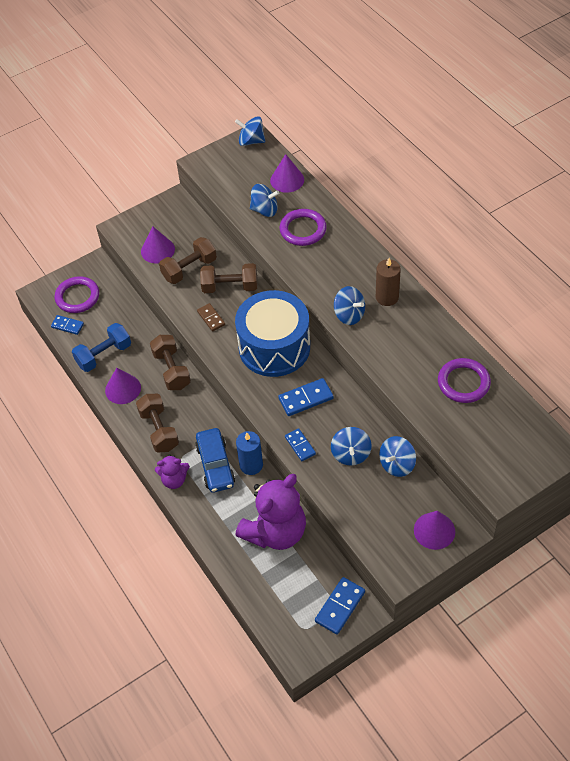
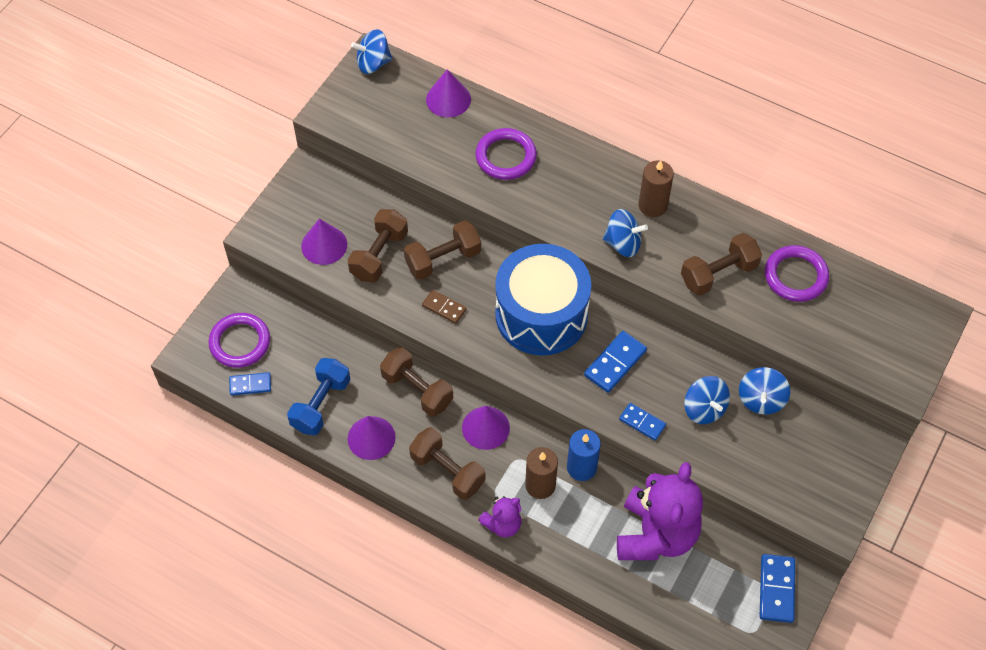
camera: 30 degrees left, 5 degrees up
blue car [195,428,235,493] -> brown candle [525,447,558,499]
blue spinning top [250,184,280,217] -> none
purple cone [414,511,455,550] -> purple cone moved to [462,406,510,450]
none -> brown dumbbell [681,233,762,296]

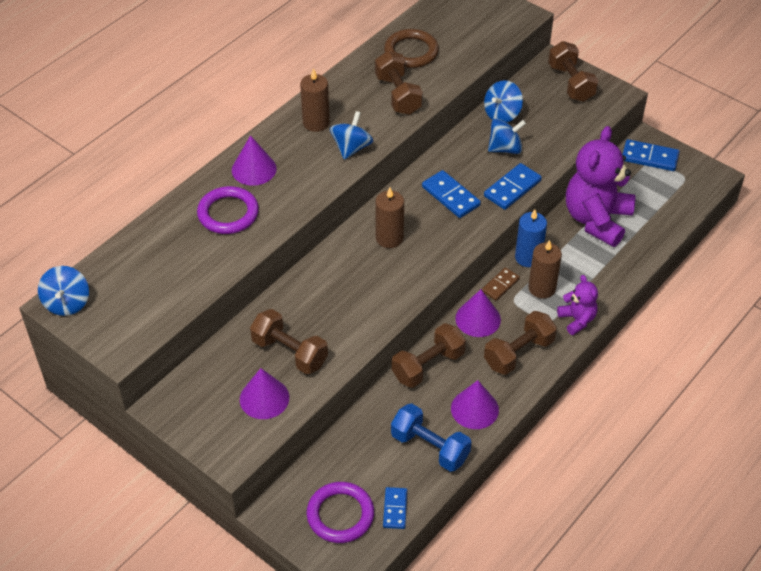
camera: 80 degrees left, 10 degrees down
brown dumbbell [404,220,481,280] -> brown dumbbell moved to [548,41,598,102]
brown domino [422,290,467,324] -> brown domino moved to [482,267,520,301]
purple cone [426,69,471,117] -> purple cone moved to [232,135,277,186]
blue drum [495,244,591,355] -> brown candle [375,188,404,248]
purple teddy bear [617,462,703,561] -> purple teddy bear turned 90 degrees counterclockwise [566,126,635,247]
blue domino [619,403,666,441] -> blue domino [484,163,542,210], size x1.52
blue spinning top [739,367,790,415] -> blue spinning top turned 105 degrees clockwise [484,80,523,122]
purple ring [765,245,829,302] -> brown ring [384,29,439,68]

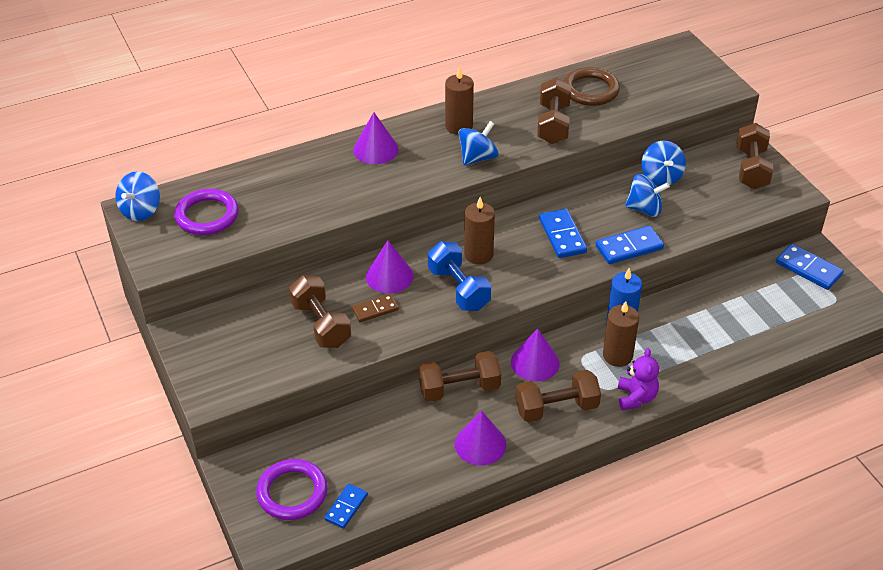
camera: 25 degrees right, 5 degrees down
purple ring [197,186,259,234] -> purple ring moved to [174,189,239,235]
purple cone [240,368,289,419] -> purple cone moved to [366,240,414,294]
blue dumbbell [391,403,471,472] -> blue dumbbell moved to [428,241,491,311]
brown domino [482,267,520,301] -> brown domino moved to [352,294,399,322]
blue spinning top [484,80,523,122] -> blue spinning top turned 75 degrees counterclockwise [642,141,686,186]
purple teddy bear [566,126,635,247] -> none

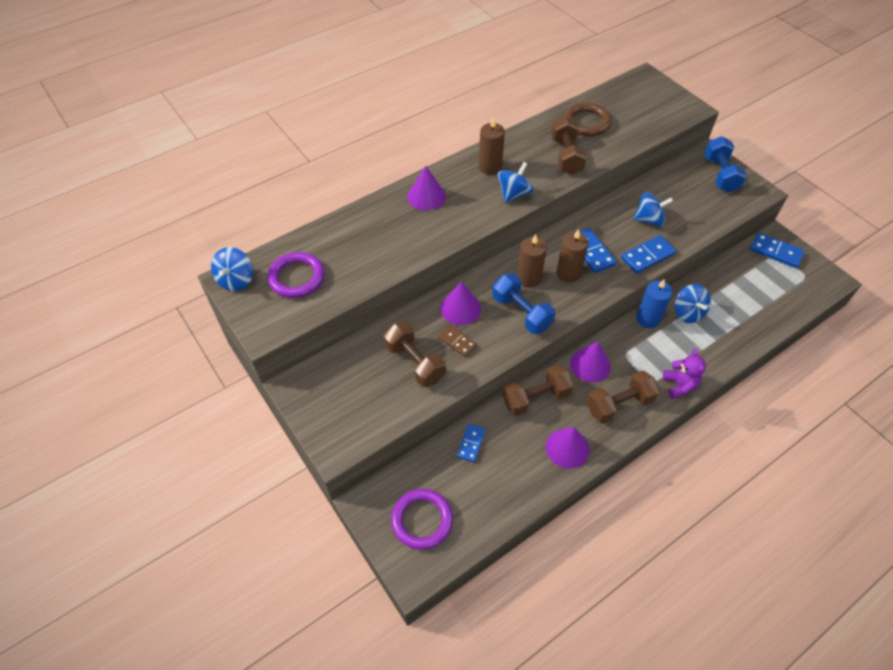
camera: 10 degrees left, 10 degrees up
blue domino [324,484,368,529] -> blue domino moved to [457,424,486,462]
brown domino [352,294,399,322] -> brown domino turned 75 degrees clockwise [438,325,477,357]
brown candle [603,301,639,367] -> brown candle moved to [556,229,589,283]
blue spinning top [642,141,686,186] -> blue spinning top moved to [675,284,711,323]
brown dumbbell [736,123,773,189] -> blue dumbbell [704,136,747,192]

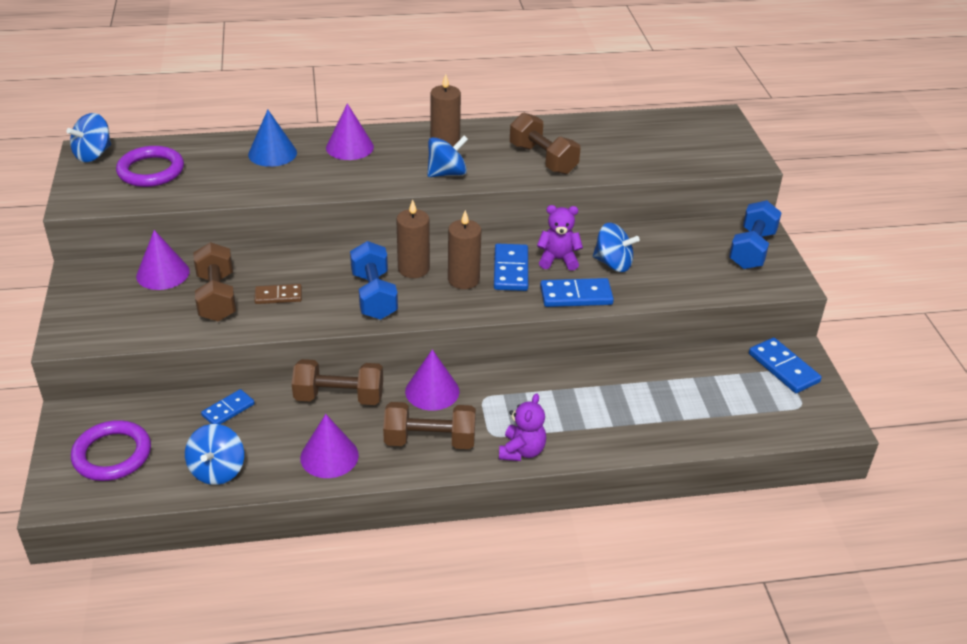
camera: 25 degrees right, 15 degrees down
brown domino [438,325,477,357] -> brown domino turned 75 degrees counterclockwise [254,284,302,304]
purple cone [441,282,481,325] -> purple cone moved to [136,230,190,290]
brown dumbbell [551,116,587,175] -> brown dumbbell turned 60 degrees counterclockwise [510,113,581,175]
brown ring [564,103,612,136] -> none
blue candle [636,280,672,328] -> none
blue spinning top [675,284,711,323] -> blue spinning top moved to [185,424,244,485]
none -> blue cone [248,110,297,167]
none -> purple teddy bear [537,205,583,271]

